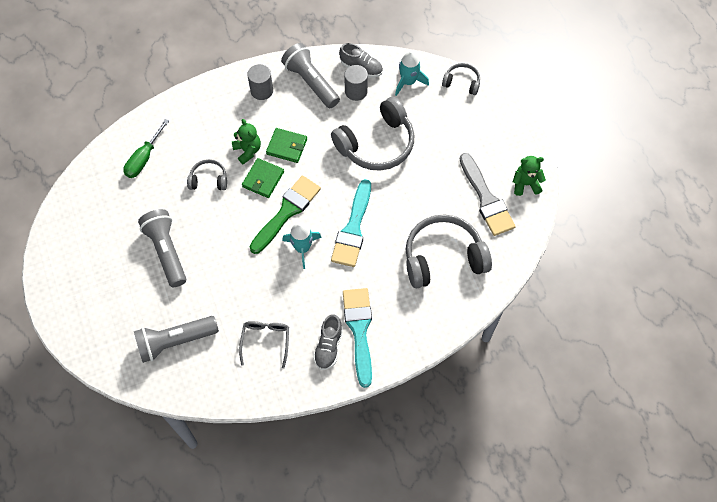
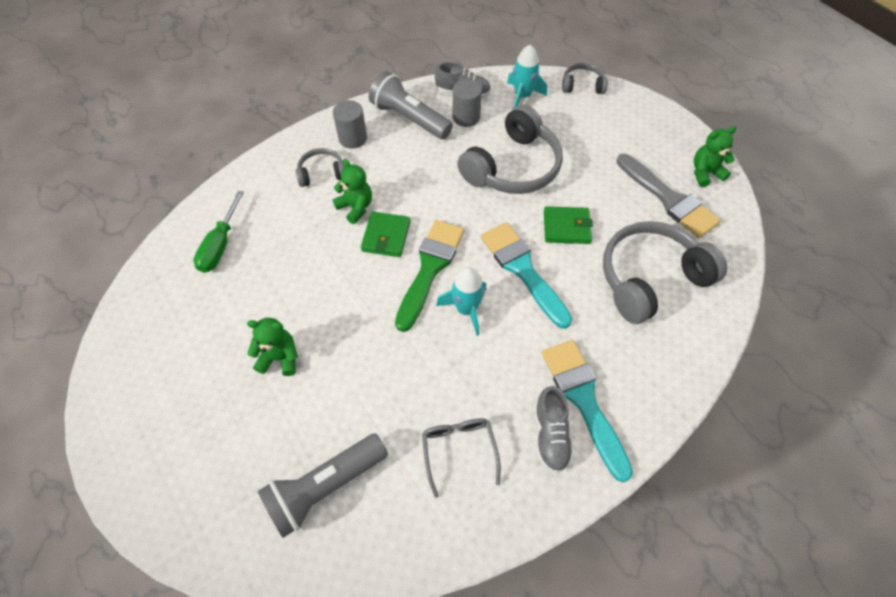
camera: 15 degrees left, 5 degrees down
grey flashlight [138,209,186,287] -> green teddy bear [247,318,298,376]
grey headphones [187,159,227,190] -> grey headphones moved to [296,148,345,187]
green wallet [266,128,307,163] -> green wallet moved to [544,206,593,244]
turquoise brush [331,179,371,267] -> turquoise brush turned 150 degrees clockwise [481,222,572,329]

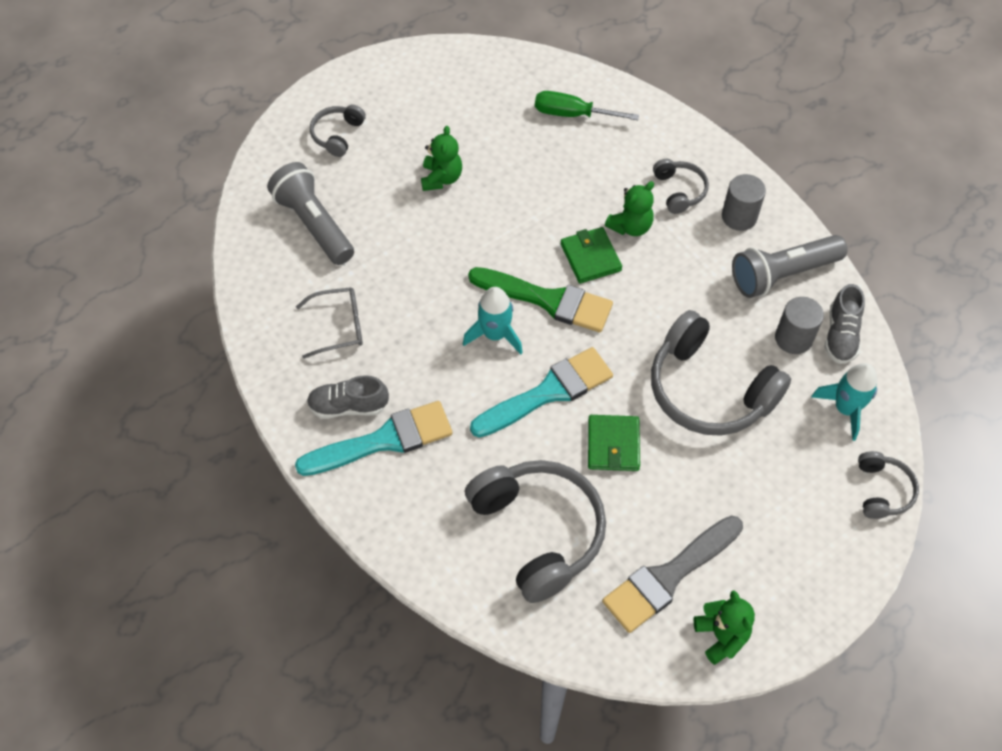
camera: 90 degrees right, 0 degrees up
green wallet [361,212,410,257] -> green wallet turned 60 degrees clockwise [561,227,622,283]
grey flashlight [369,71,453,139] -> grey flashlight turned 150 degrees counterclockwise [732,235,848,298]
none -> grey headphones [310,105,366,157]

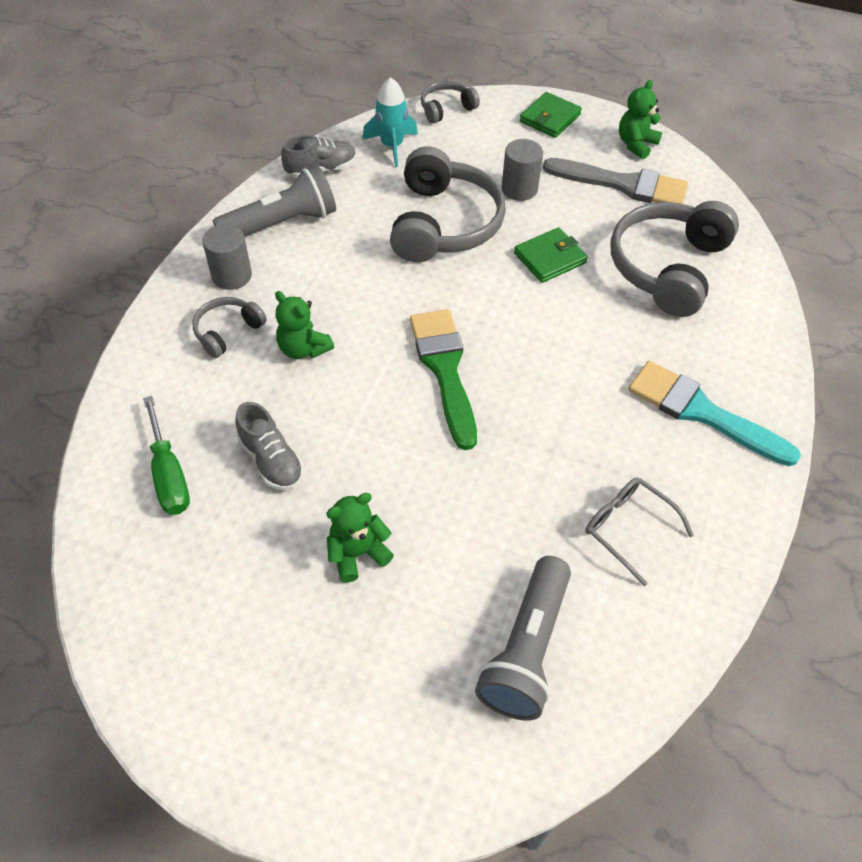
camera: 125 degrees left, 5 degrees down
grey shoe [307,375,389,419] -> grey shoe moved to [235,402,304,491]
grey headphones [310,105,366,157] -> none
turquoise rocket [463,287,523,354] -> none
turquoise brush [470,347,613,438] -> none
green wallet [561,227,622,283] -> green wallet moved to [520,92,582,138]
green teddy bear [605,181,654,236] -> green teddy bear turned 150 degrees counterclockwise [275,291,334,359]
grey flashlight [732,235,848,298] -> grey flashlight turned 60 degrees counterclockwise [213,166,336,237]
grey cylinder [775,297,824,354] -> grey cylinder moved to [502,139,543,201]

